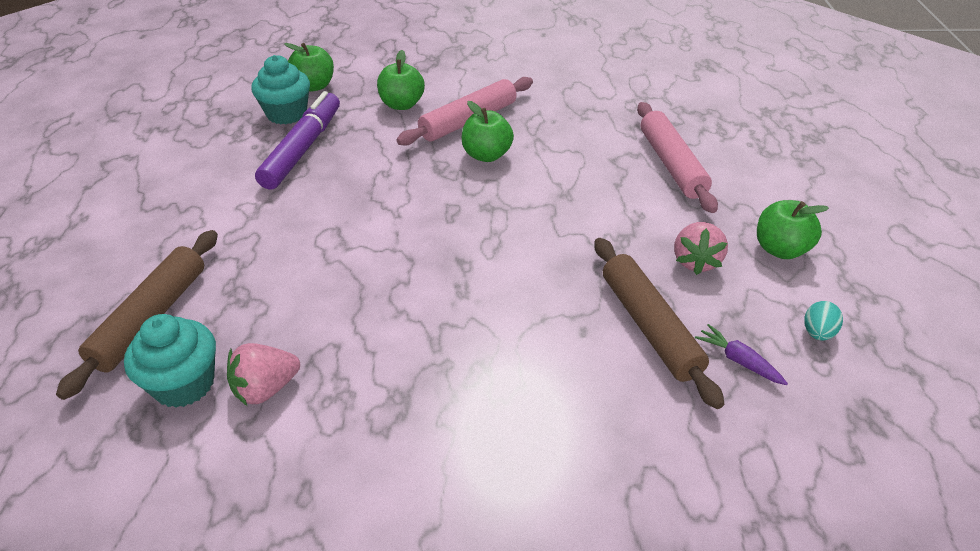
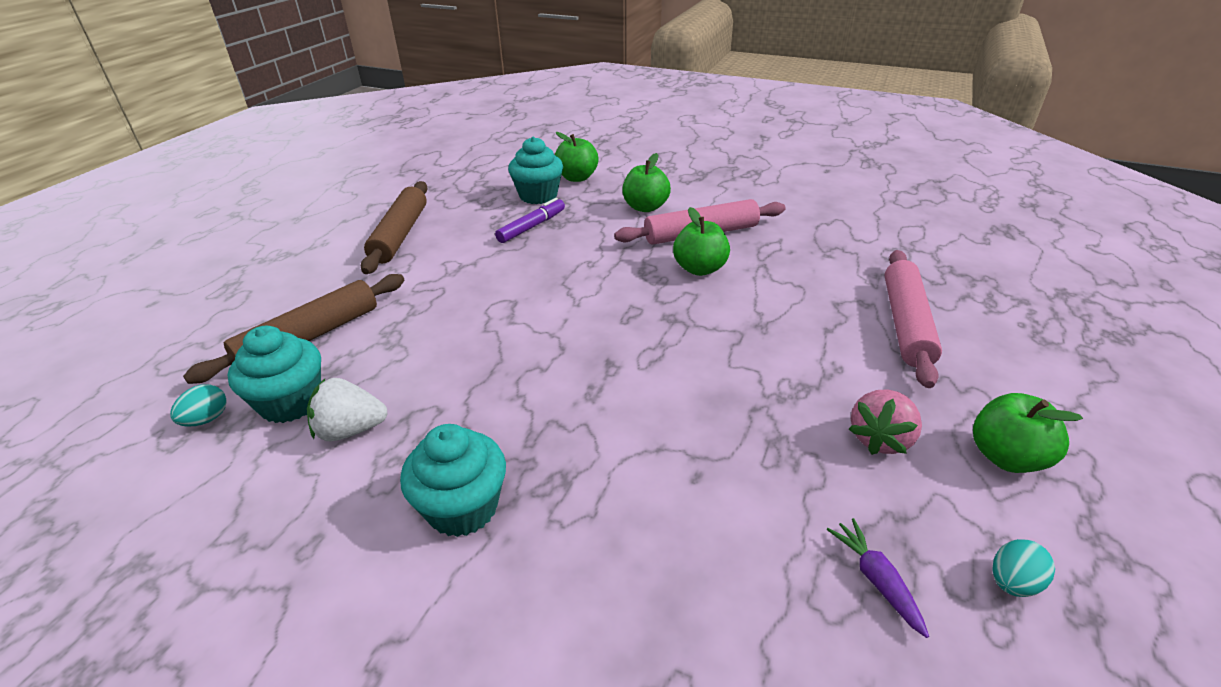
camera: 25 degrees right, 5 degrees down
pink strawberry [227,343,300,406] -> white strawberry [307,378,388,441]
purple marker [255,91,340,189] -> purple marker [495,198,565,243], size x0.60
brown rolling pin [595,238,724,409] -> brown rolling pin moved to [361,181,428,274]
none -> turquoise egg [170,384,227,426]
none -> turquoise cupcake [400,424,506,537]

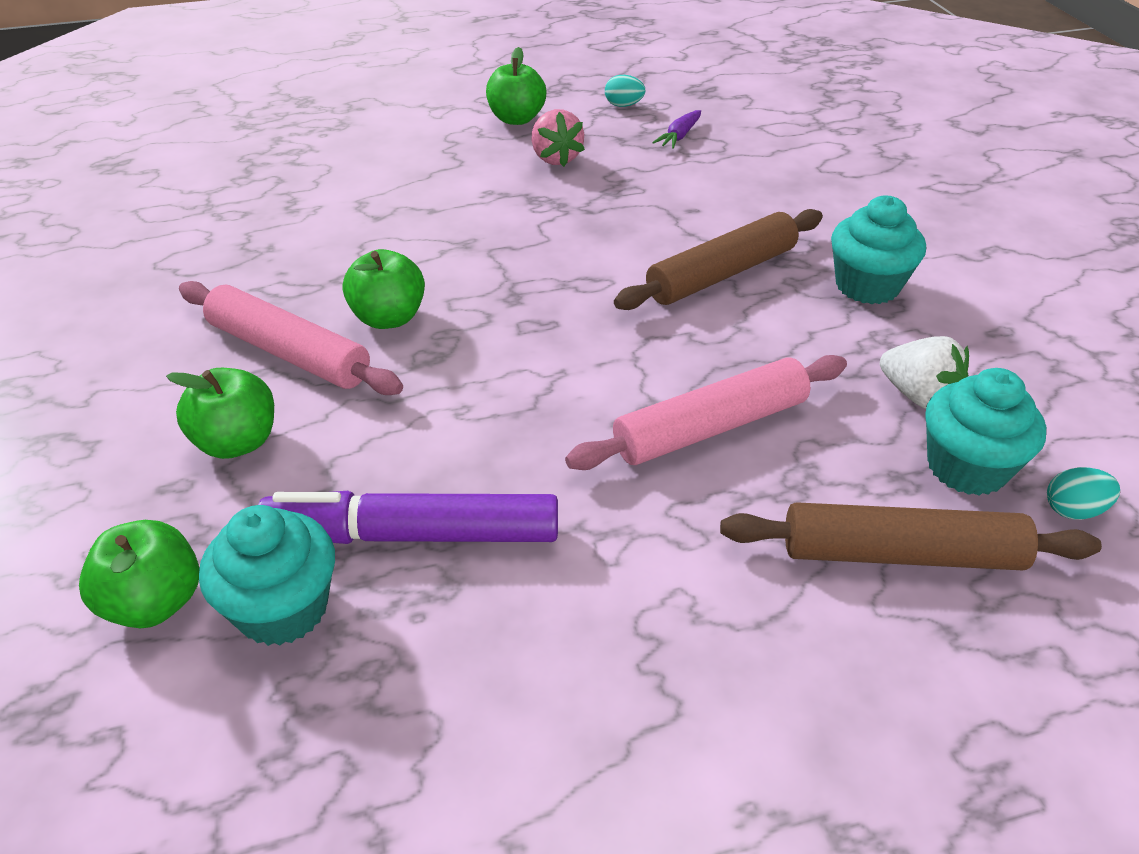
camera: 130 degrees left, 5 degrees up
brown rolling pin [361,181,428,274] -> brown rolling pin moved to [614,209,823,310]
purple marker [495,198,565,243] -> purple marker [258,491,558,544], size x1.66
pink strawberry [849,390,922,455] -> pink strawberry turned 75 degrees clockwise [532,109,585,167]
pink rolling pin [885,250,942,388] -> pink rolling pin moved to [565,355,847,470]

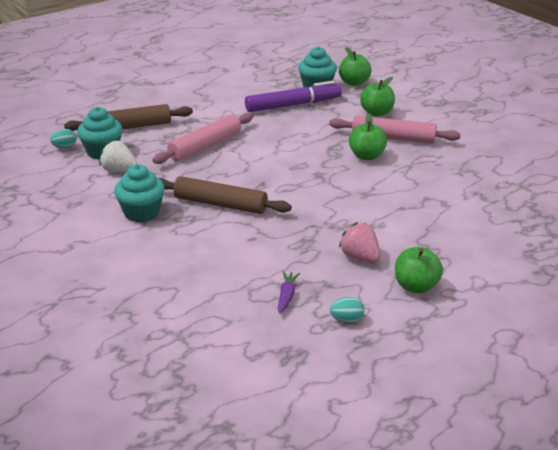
camera: 160 degrees right, 10 degrees down
brown rolling pin [614,209,823,310] -> brown rolling pin turned 75 degrees clockwise [159,176,292,214]

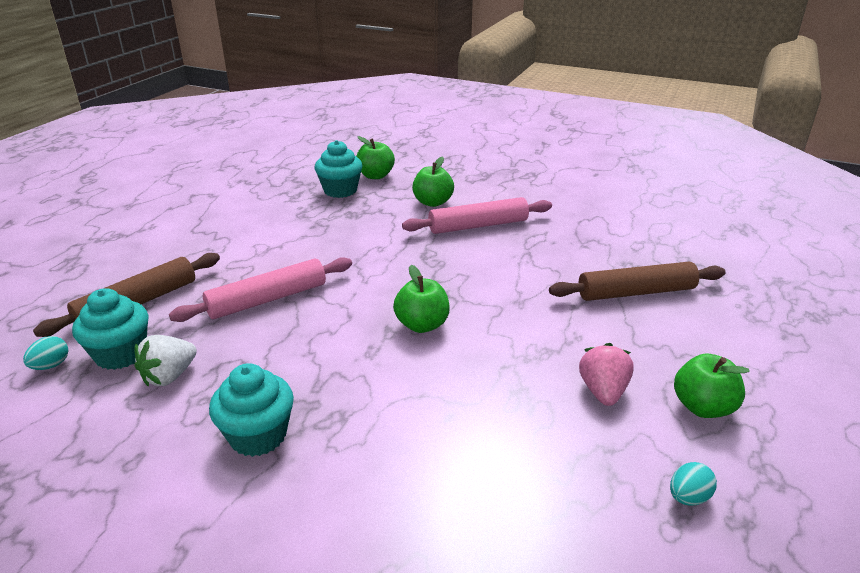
camera: 30 degrees left, 0 degrees up
white strawberry [99,141,138,172] -> white strawberry turned 45 degrees counterclockwise [134,335,197,386]
pink rolling pin [152,113,253,164] -> pink rolling pin turned 45 degrees clockwise [169,257,352,322]
brown rolling pin [159,176,292,214] -> brown rolling pin moved to [549,262,725,301]
purple marker [245,81,342,112] -> none
purple carrot [278,271,300,314] -> none
pink strawberry [339,222,381,263] -> pink strawberry turned 75 degrees clockwise [579,343,634,406]
green apple [349,114,387,160] -> green apple moved to [393,265,450,333]

